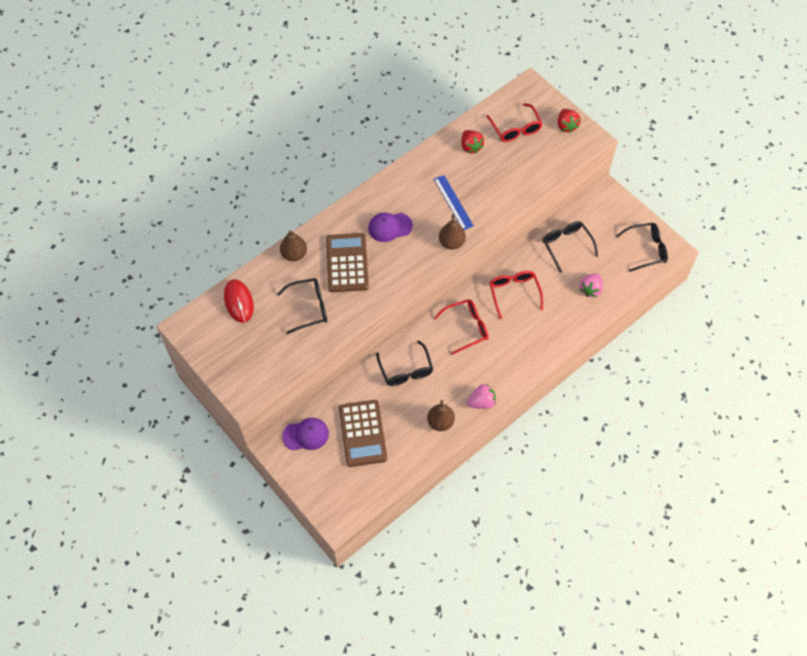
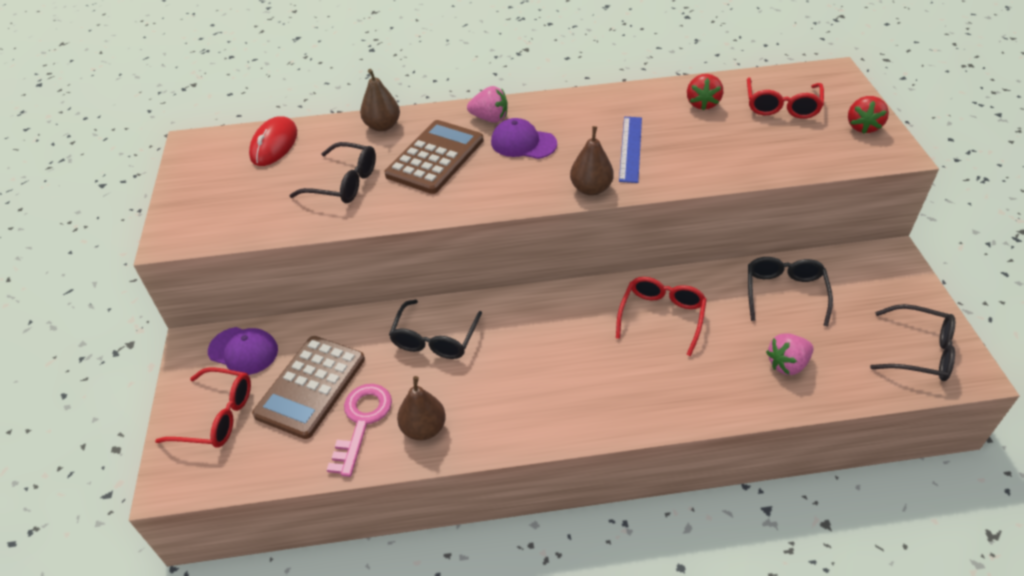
camera: 35 degrees right, 15 degrees down
red glasses [434,299,489,355] -> red glasses moved to [155,367,251,448]
pink strawberry [467,384,496,409] -> pink strawberry moved to [467,86,508,123]
none -> pink key [327,384,392,477]

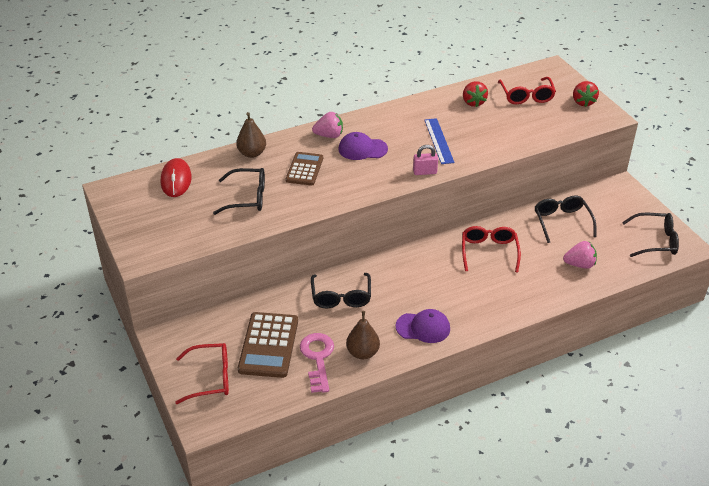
camera: 20 degrees left, 5 degrees down
purple cap [208,327,278,375] -> purple cap moved to [396,309,450,343]
brown calculator [385,120,484,194] -> brown calculator [286,152,323,186], size x0.65
brown pear [570,126,614,196] -> pink padlock [413,145,438,175]
pink strawberry [766,333,814,375] -> pink strawberry turned 135 degrees counterclockwise [563,241,597,269]

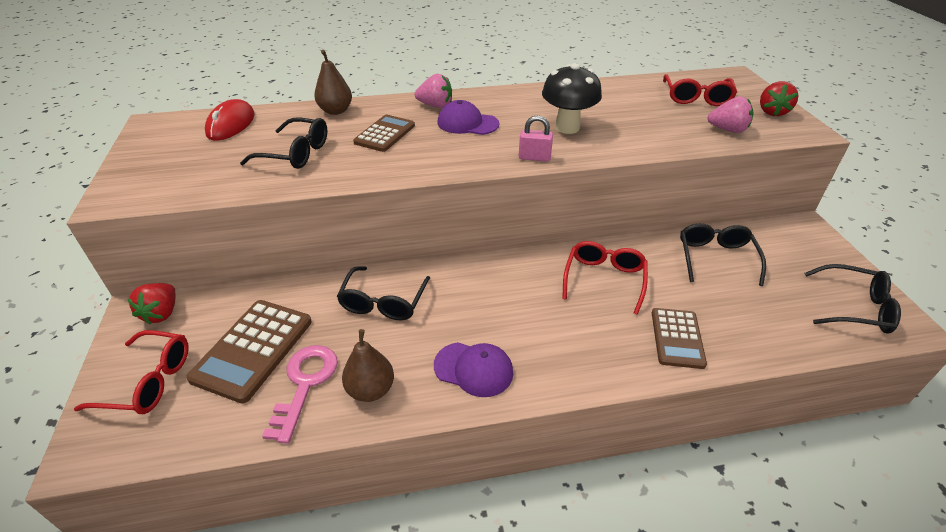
camera: 15 degrees right, 0 degrees up
blue ruler [424,118,455,164] -> black mushroom [542,63,602,134]
red strawberry [463,81,488,107] -> red strawberry moved to [128,283,175,325]
pink strawberry [563,241,597,269] -> pink strawberry moved to [707,96,754,133]
none -> brown calculator [652,308,707,369]

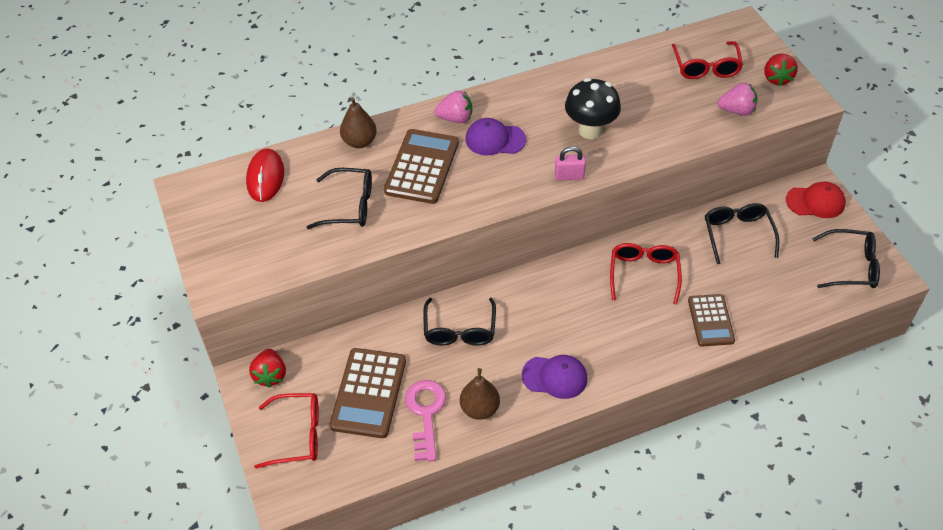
camera: 10 degrees left, 10 degrees up
brown calculator [353,115,415,152] -> brown calculator [384,129,459,204], size x1.53
none -> red cap [786,181,846,218]

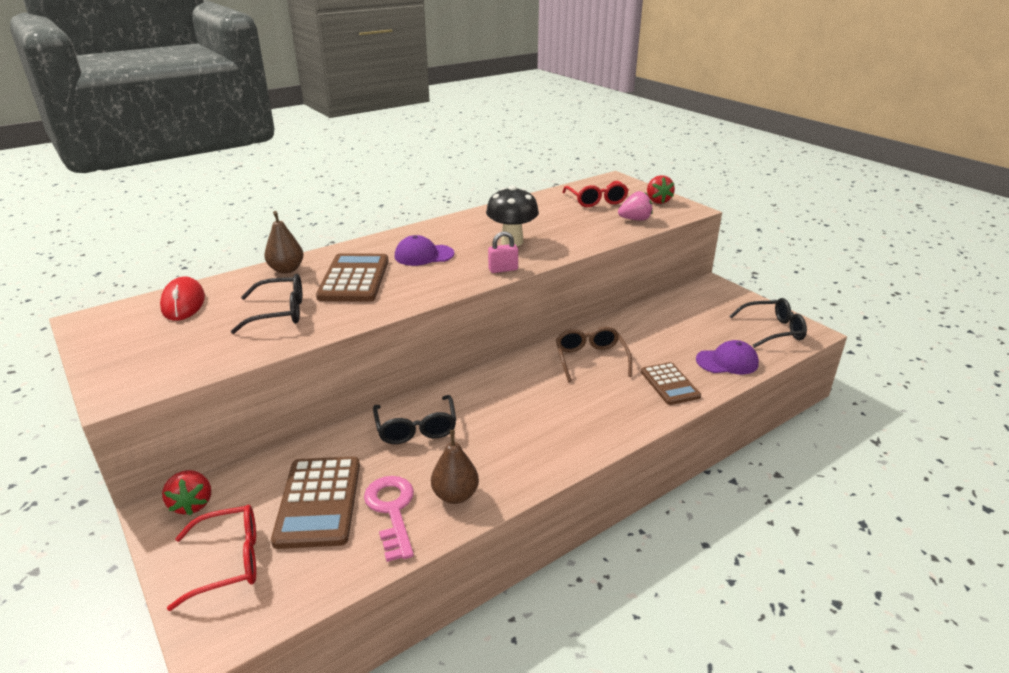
camera: 15 degrees left, 20 degrees down
pink strawberry [434,90,472,123] -> none
purple cap [522,355,588,399] -> purple cap moved to [696,340,759,374]
red glasses [610,243,682,305] -> brown glasses [556,327,632,382]
black glasses [705,203,779,264] -> none
red cap [786,181,846,218] -> none

